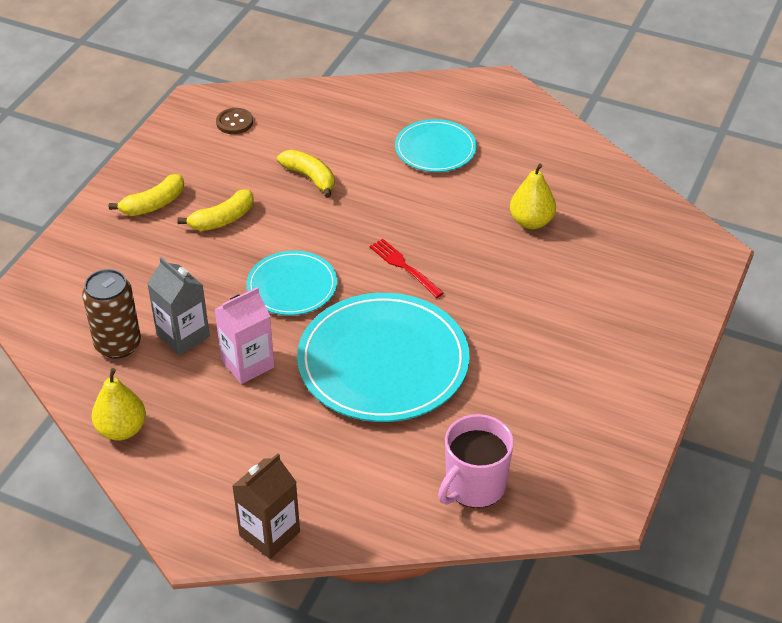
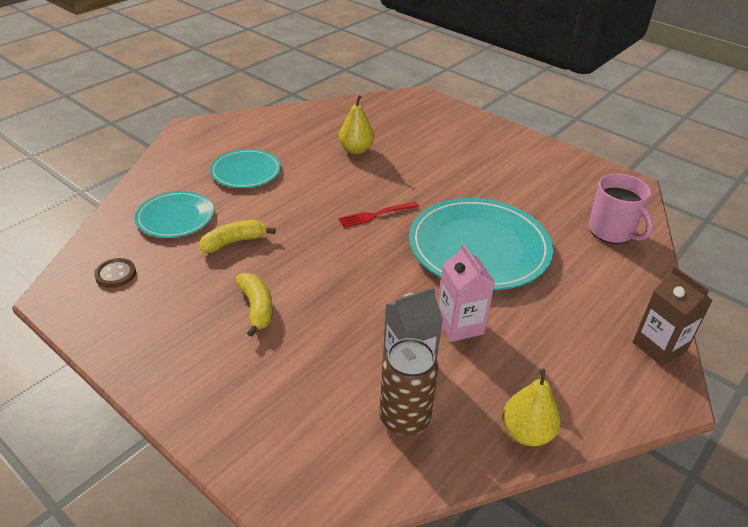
camera: 75 degrees left, 5 degrees down
yellow banana [109,174,184,216] -> none
turquoise plate [246,251,337,315] -> turquoise plate moved to [135,191,214,238]

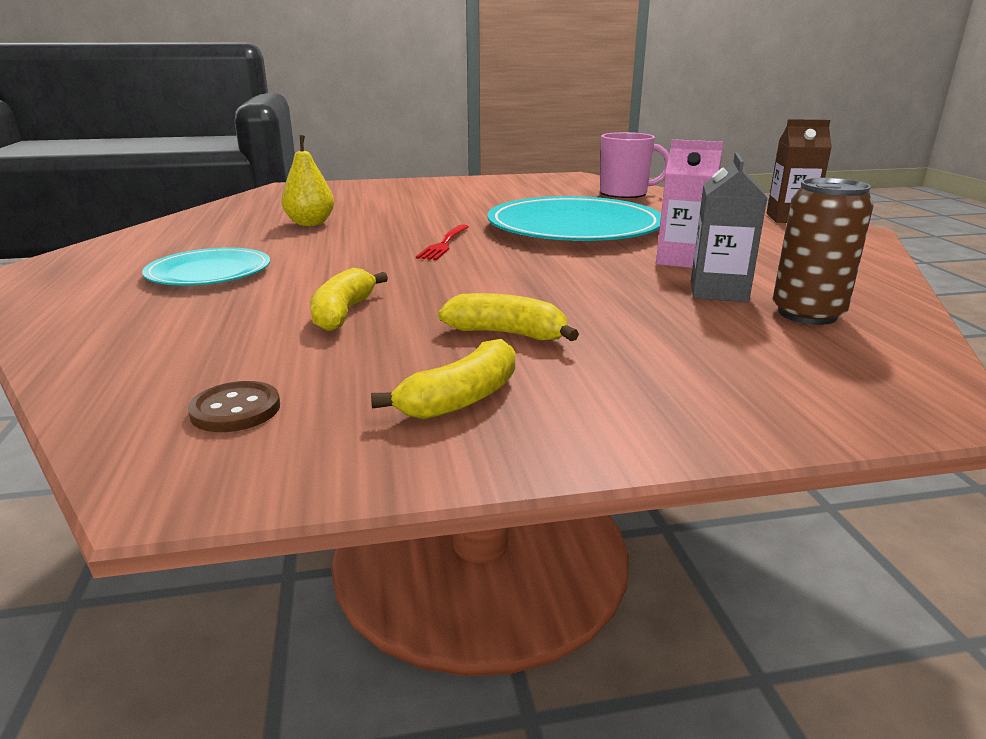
camera: 50 degrees left, 15 degrees down
turquoise plate [135,191,214,238] -> none
yellow pear [503,369,561,446] -> none
none -> yellow banana [371,339,515,419]

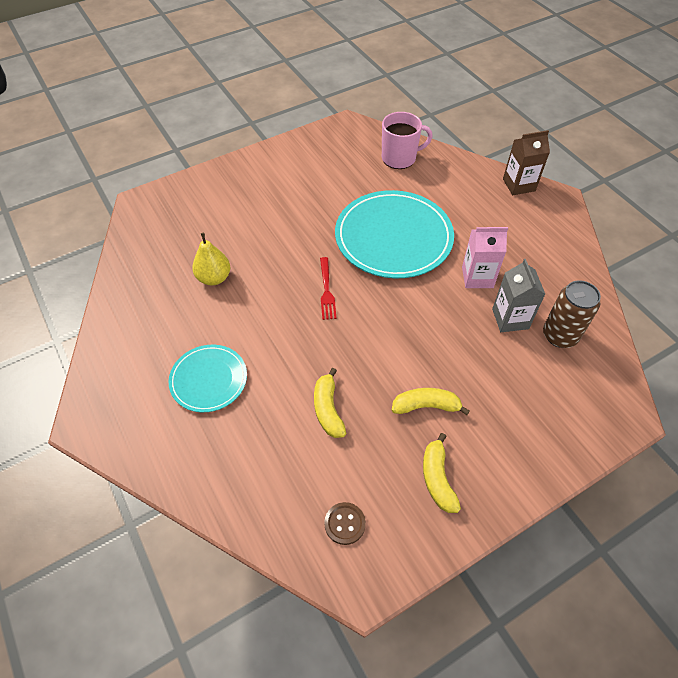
camera: 20 degrees left, 30 degrees up
yellow banana [371,339,515,419] -> yellow banana turned 150 degrees clockwise [423,433,461,513]

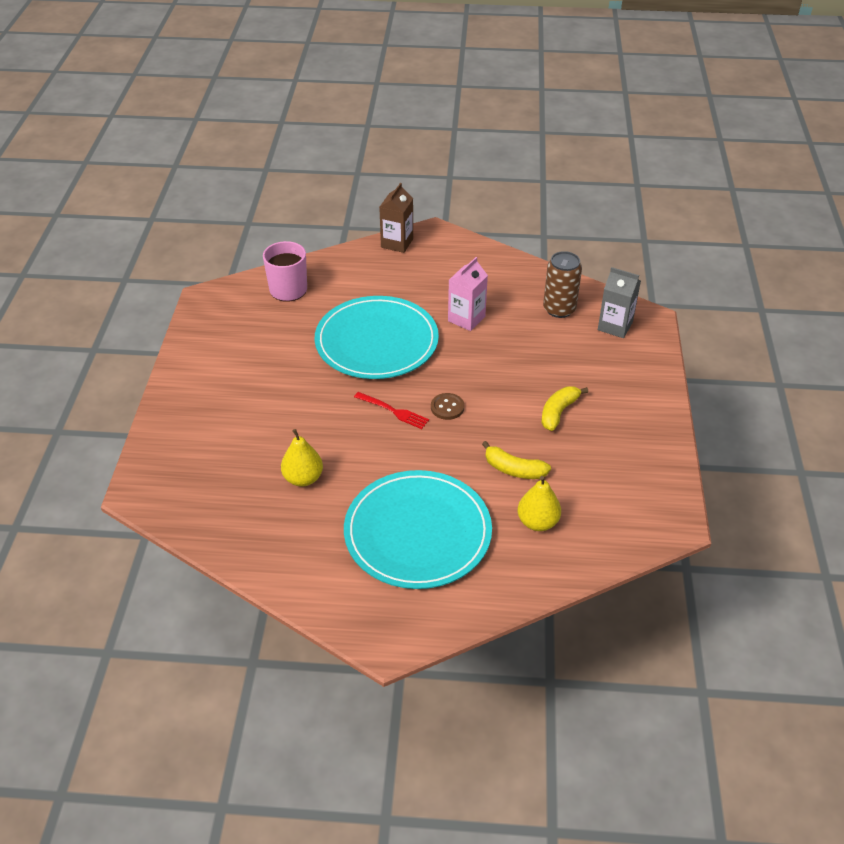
camera: 55 degrees left, 10 degrees down
turquoise plate [169,345,247,412] -> turquoise plate [344,470,492,589], size x1.80
brown button [324,502,366,545] -> brown button moved to [431,393,464,420]
yellow banana [423,433,461,513] -> none
grey carton [492,259,545,332] -> grey carton moved to [598,267,641,338]
none -> yellow pear [518,476,561,531]

